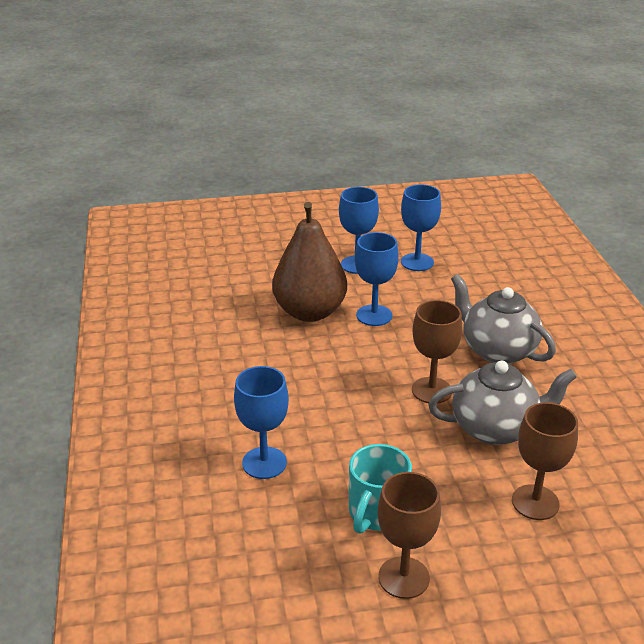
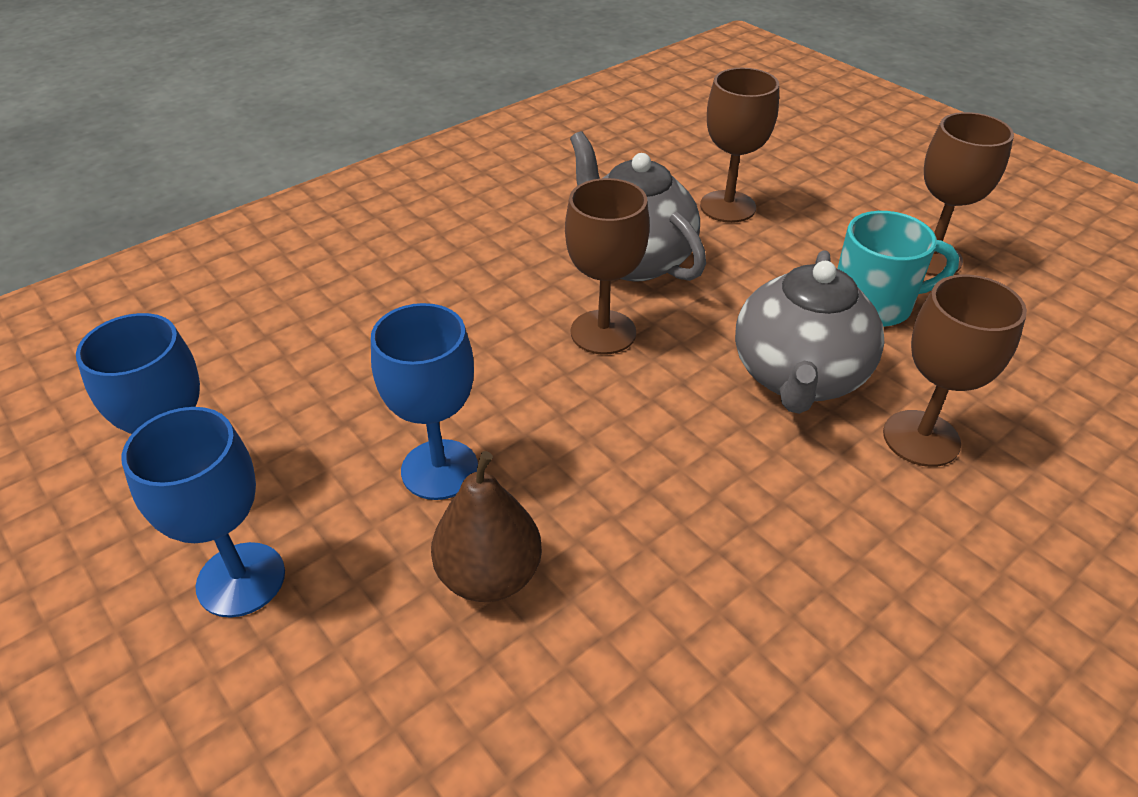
camera: 120 degrees left, 10 degrees up
blue goblet [234,366,289,479] -> brown goblet [883,274,1027,467]
brown pear [272,202,347,322] -> brown pear [431,451,542,602], size x0.60
grey teapot [451,274,556,364] -> grey teapot moved to [735,250,885,414]

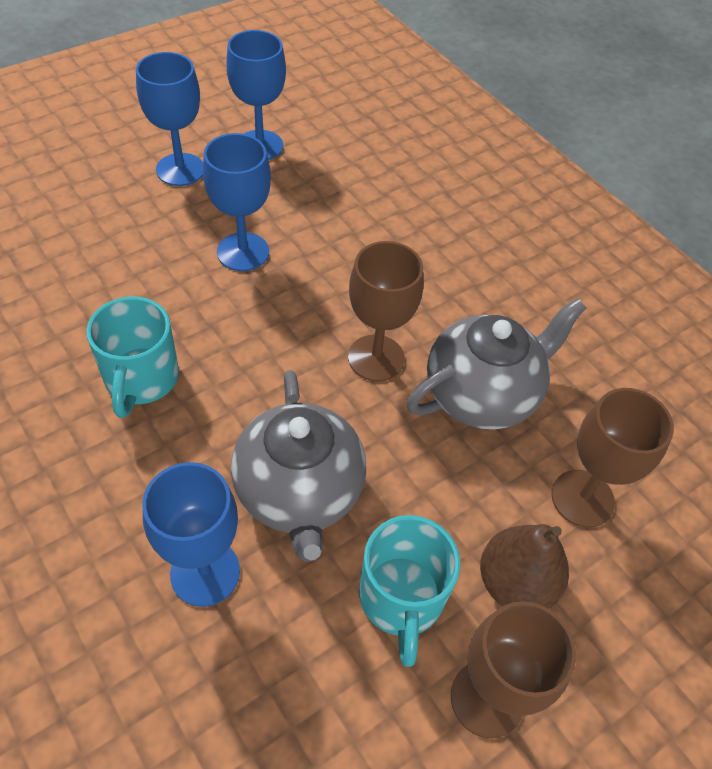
camera: 90 degrees right, 10 degrees up
brown pear [431,451,542,602] -> brown pear moved to [480,524,569,609]
grey teapot [735,250,885,414] -> grey teapot turned 120 degrees counterclockwise [231,370,366,562]
brown goblet [883,274,1027,467] -> blue goblet [142,462,240,607]
none -> turquoise mug [86,297,179,418]

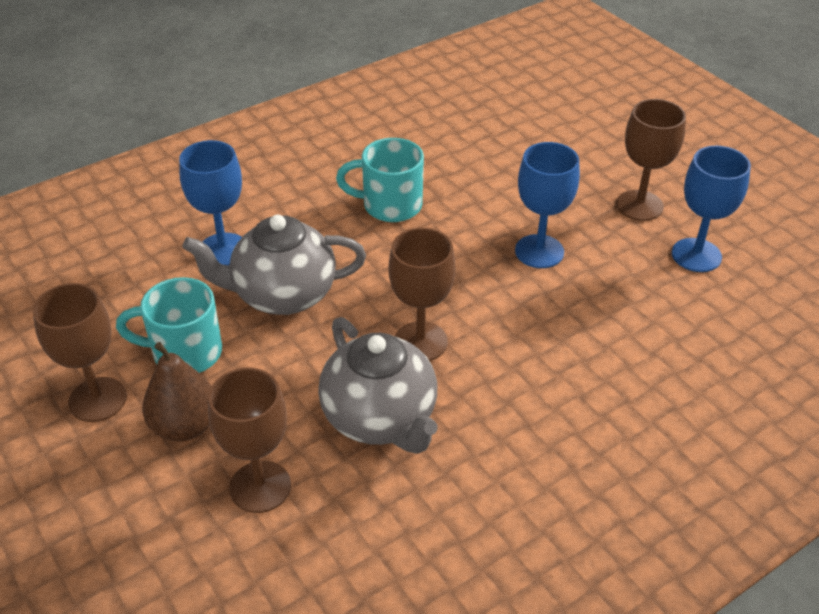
camera: 95 degrees right, 10 degrees down
blue goblet [136,52,203,186] -> brown goblet [616,99,686,221]

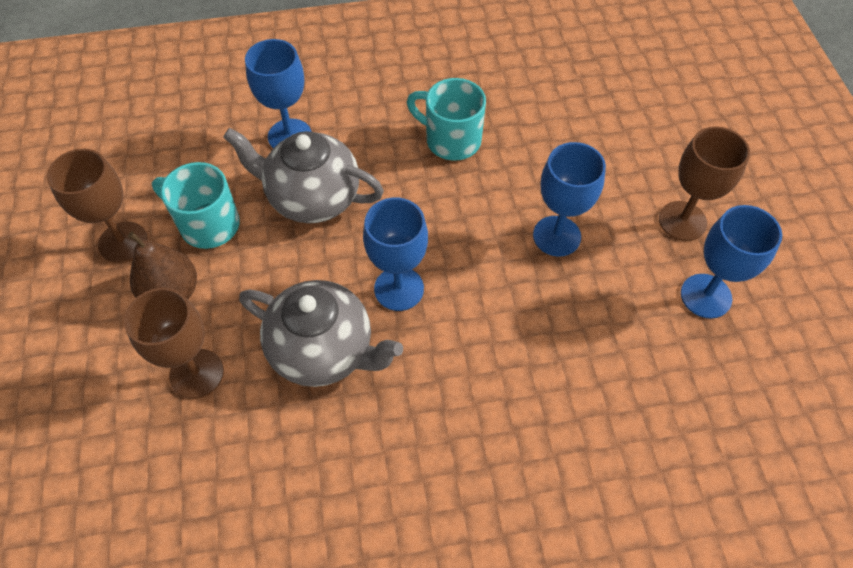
camera: 25 degrees right, 15 degrees up
grey teapot [318,317,438,454] -> grey teapot turned 60 degrees counterclockwise [239,280,403,387]
brown goblet [389,228,455,361] -> blue goblet [363,198,428,311]

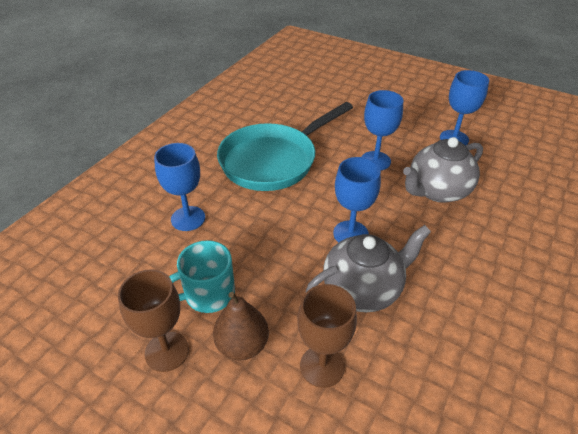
camera: 50 degrees left, 15 degrees down
grey teapot [223,128,384,223] -> grey teapot moved to [403,137,483,203]
turquoise mug [407,78,486,161] -> turquoise pan [217,102,353,191]
brown goblet [659,126,750,241] -> none

